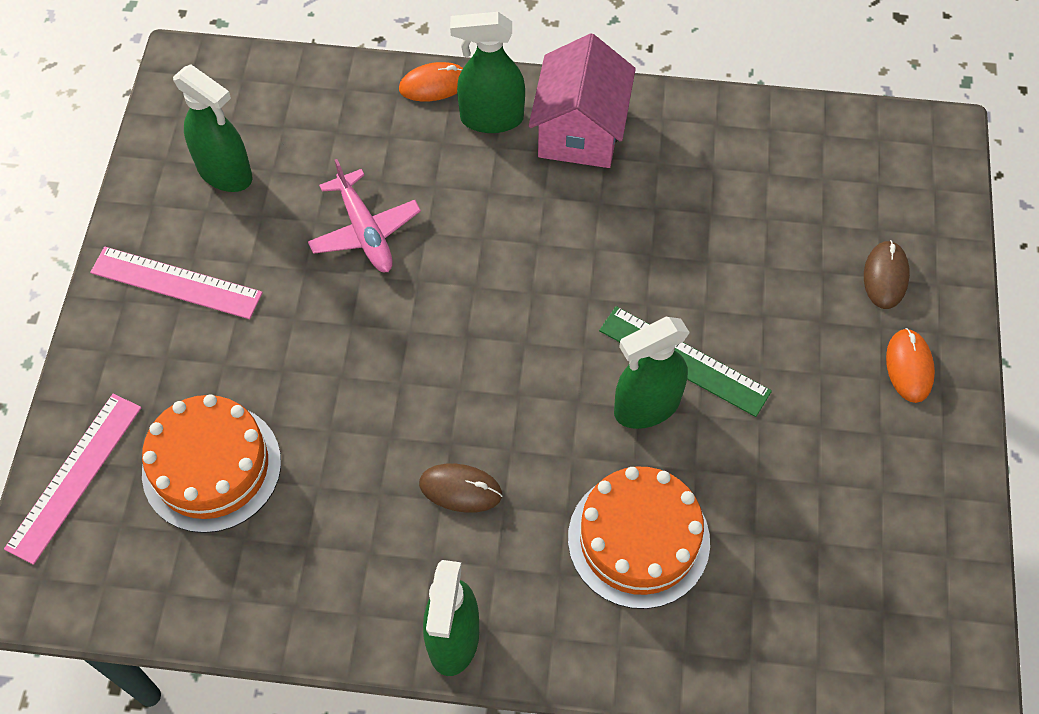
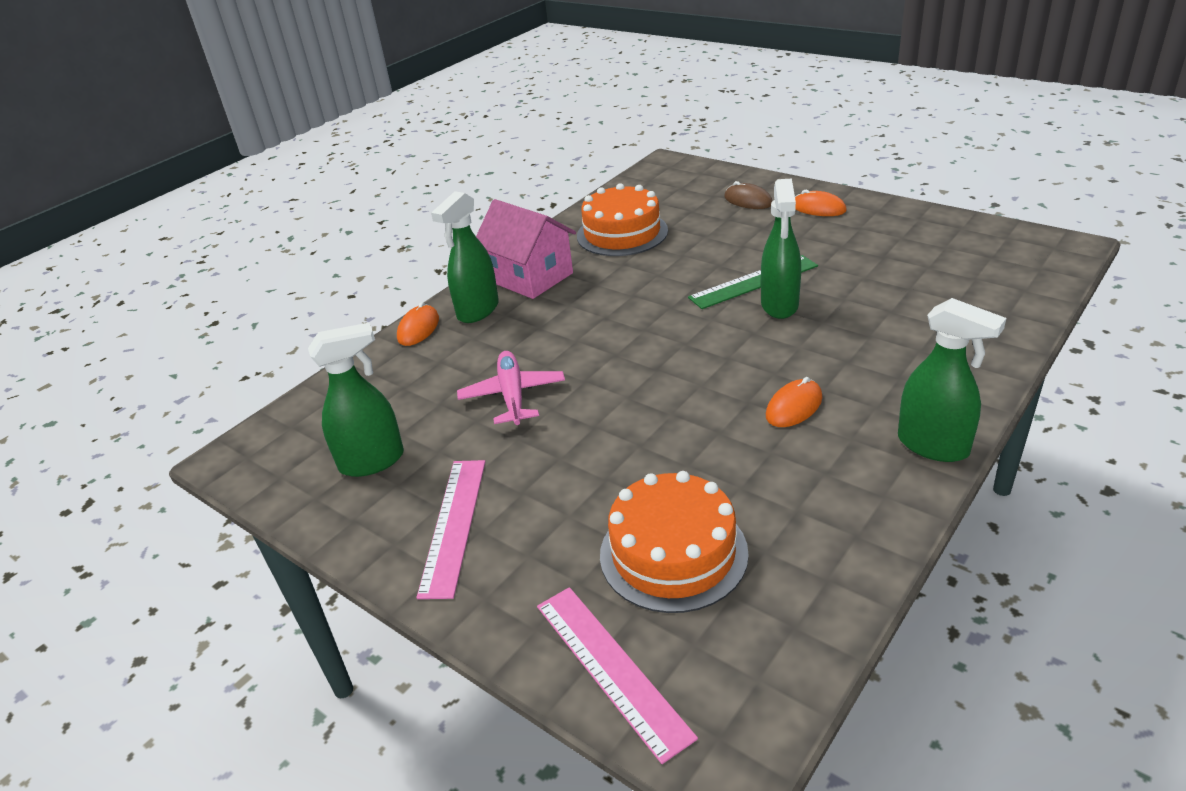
camera: 55 degrees left, 25 degrees down
pink ruler [90,247,263,319] -> pink ruler turned 45 degrees counterclockwise [416,460,485,599]
pink plane [308,159,421,272] -> pink plane turned 105 degrees counterclockwise [457,351,565,425]
brown mouse [419,464,502,513] -> orange mouse [766,377,823,427]
orange cake [568,467,710,609] -> orange cake moved to [577,183,668,256]

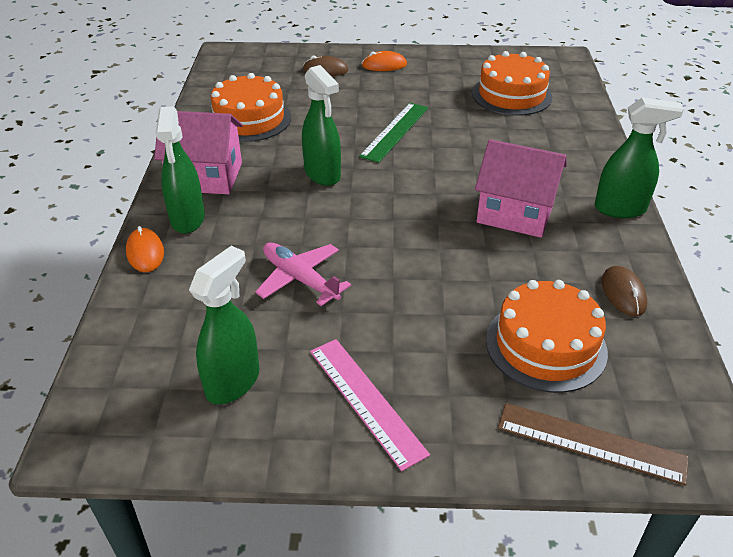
camera: 40 degrees left, 5 degrees up
pink ruler [537,587,698,764] -> brown ruler [498,403,688,485]
green spray bottle [761,179,801,319] -> green spray bottle moved to [302,65,341,186]
orange mouse [766,377,823,427] -> pink house [475,139,567,238]
none -> orange cake [472,51,552,116]
none -> brown mouse [602,266,647,316]

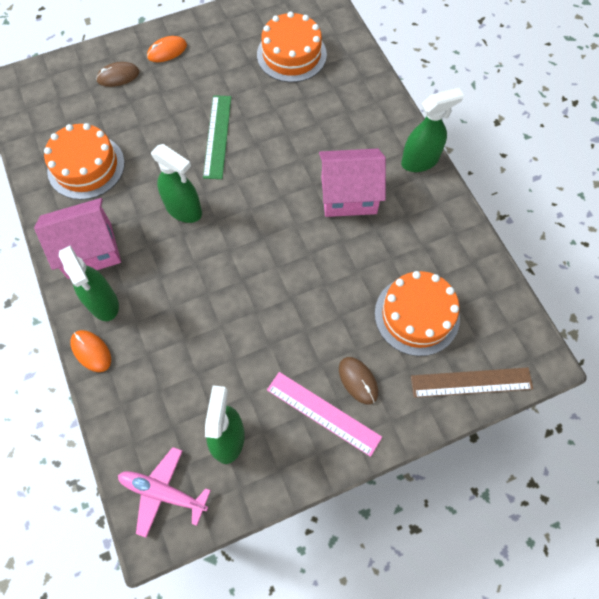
camera: 25 degrees left, 25 degrees up
pink plane [255,243,351,306] -> pink plane moved to [118,447,211,538]
brown mouse [602,266,647,316] -> brown mouse moved to [339,357,378,405]

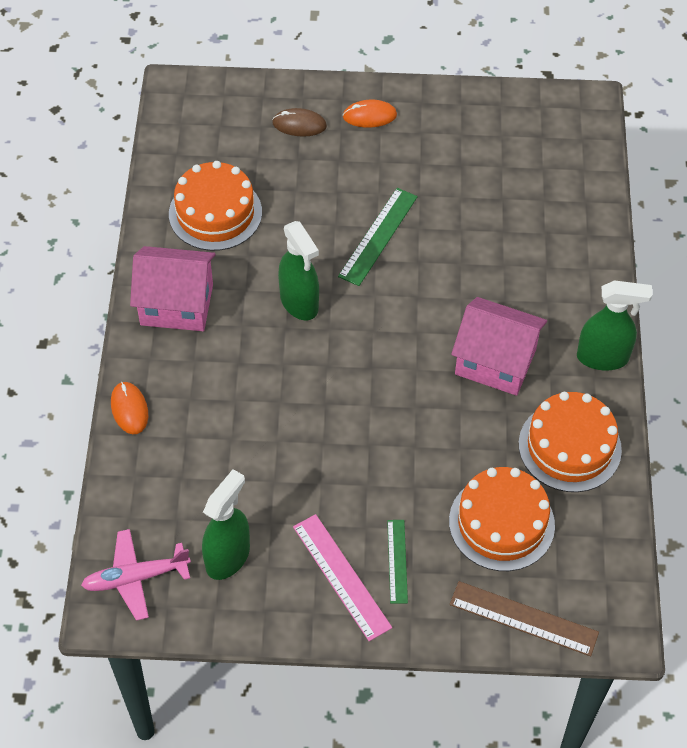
camera: 25 degrees right, 10 degrees down
green spray bottle [59,246,119,321] -> none
pink plane [118,447,211,538] -> pink plane turned 60 degrees counterclockwise [81,529,191,621]
orange cake [257,11,327,82] -> orange cake moved to [519,392,622,492]
brown mouse [339,357,378,405] -> green ruler [387,520,408,604]

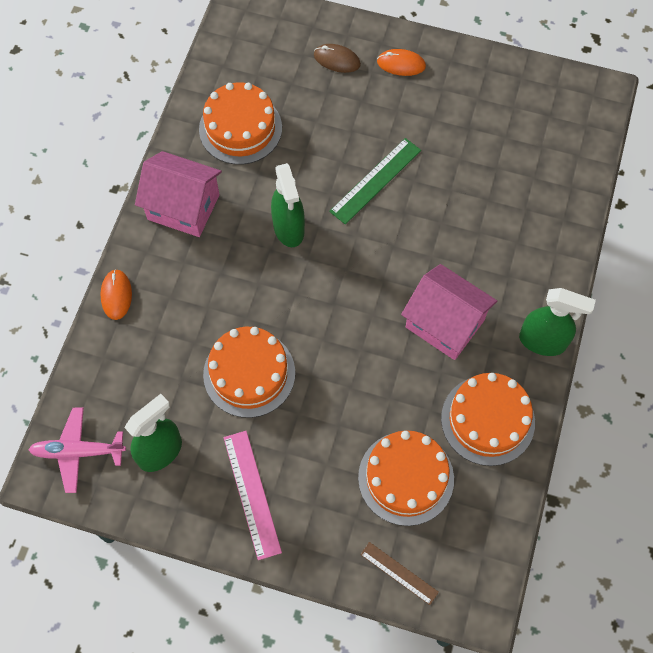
camera: 15 degrees right, 10 degrees up
green ruler [387,520,408,604] -> none
brown ruler [450,581,599,656] -> brown ruler [360,542,439,605], size x0.63
none -> orange cake [203,327,295,418]

